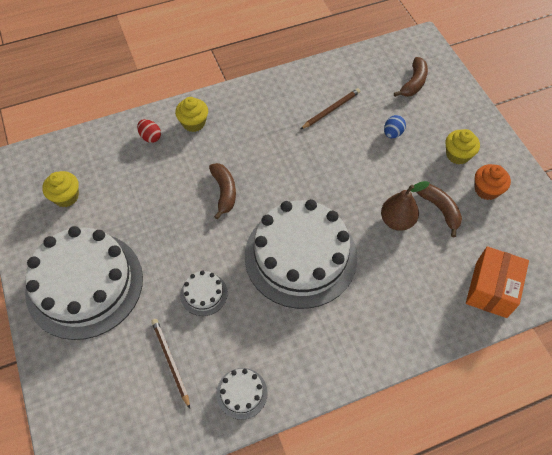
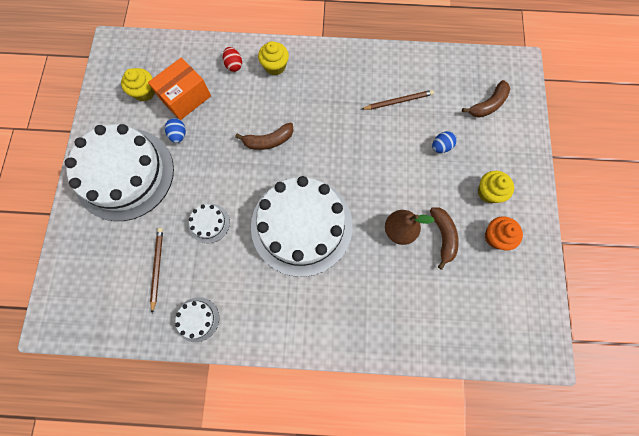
camera: 25 degrees right, 15 degrees up
brown banana [209,163,236,220] -> brown banana turned 60 degrees clockwise [235,122,294,150]
orange box [466,246,529,318] -> orange box moved to [148,57,211,120]
none -> blue egg [165,118,186,143]

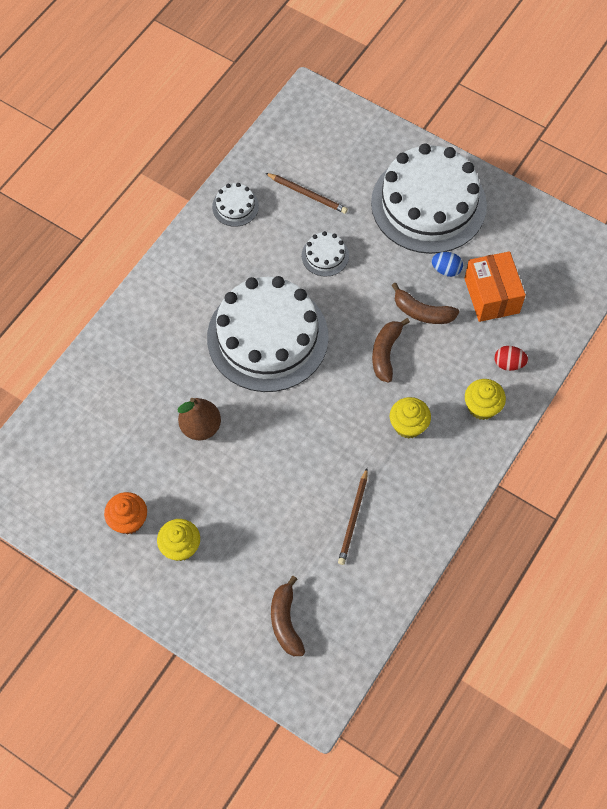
camera: 120 degrees right, 10 degrees down
yellow cupcake [121,68,155,101] -> yellow cupcake moved to [390,397,431,439]
brown banana [430,207,459,270] -> brown banana moved to [392,282,459,324]
blue egg [432,131,457,153] -> none

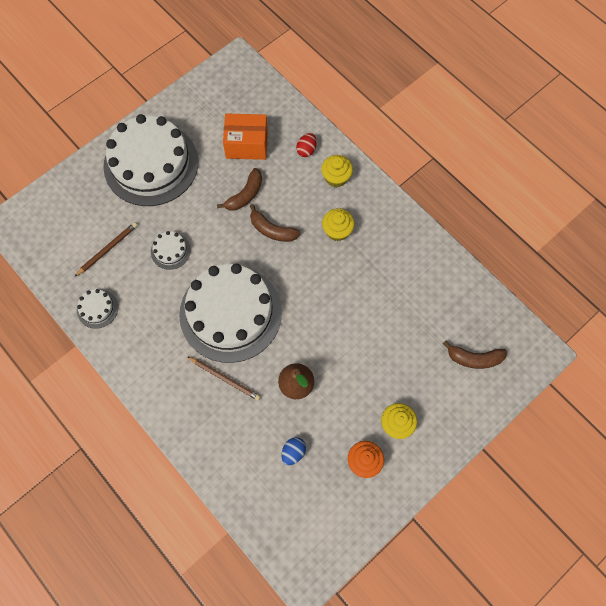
camera: 75 degrees left, 5 degrees up
brown pencil [338,468,368,565] -> brown pencil moved to [187,356,261,401]
blue egg [431,252,463,277] -> blue egg moved to [281,437,306,465]

